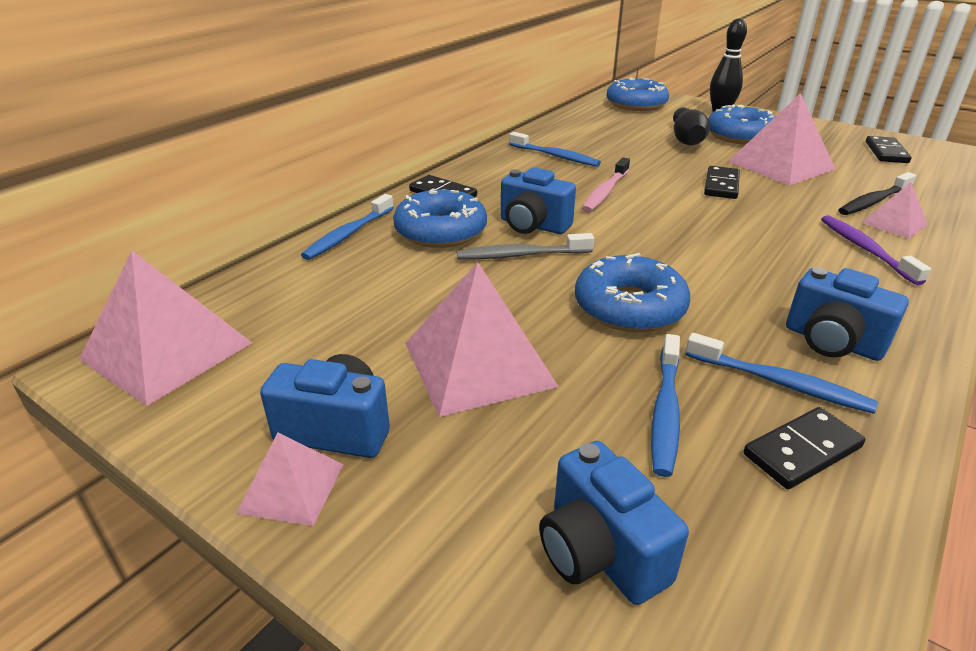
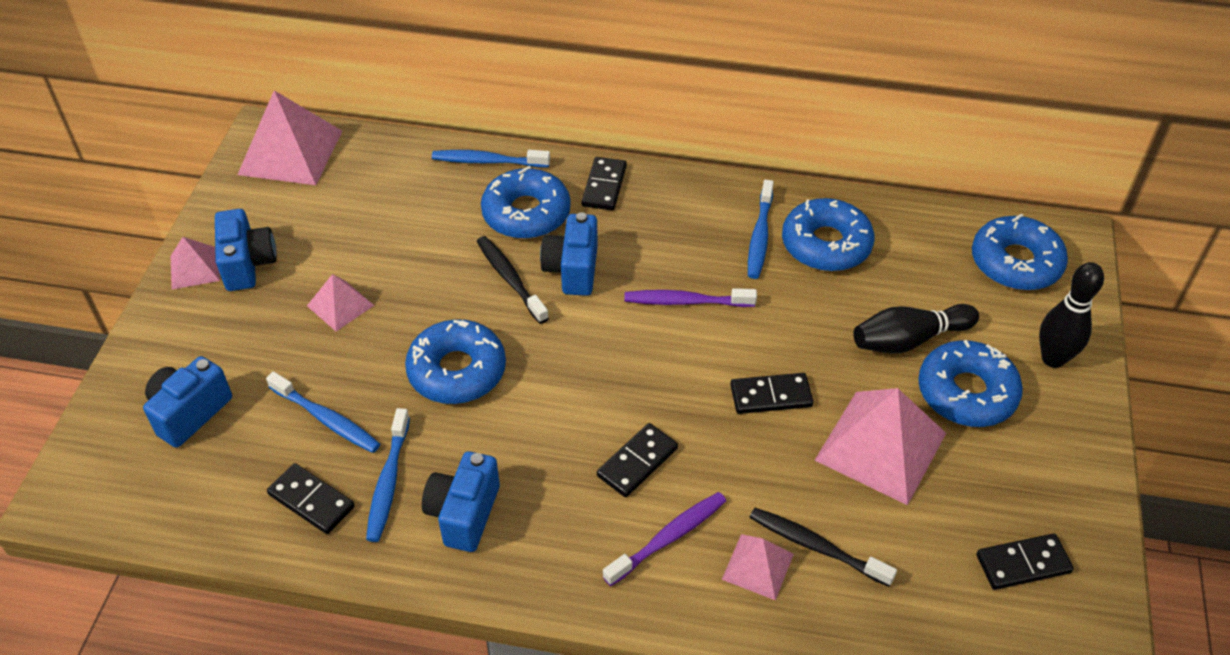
camera: 65 degrees right, 15 degrees up
pink pyramid [405,262,559,417] -> pink pyramid [307,274,374,331], size x0.53
grey toothbrush [457,233,594,260] -> black toothbrush [477,236,549,324]
pink toothbrush [582,157,630,212] -> purple toothbrush [624,288,757,307]
blue toothbrush [651,334,680,477] -> blue toothbrush turned 135 degrees counterclockwise [266,371,380,453]
none -> black domino [597,423,678,497]
none -> blue donut [782,198,875,271]

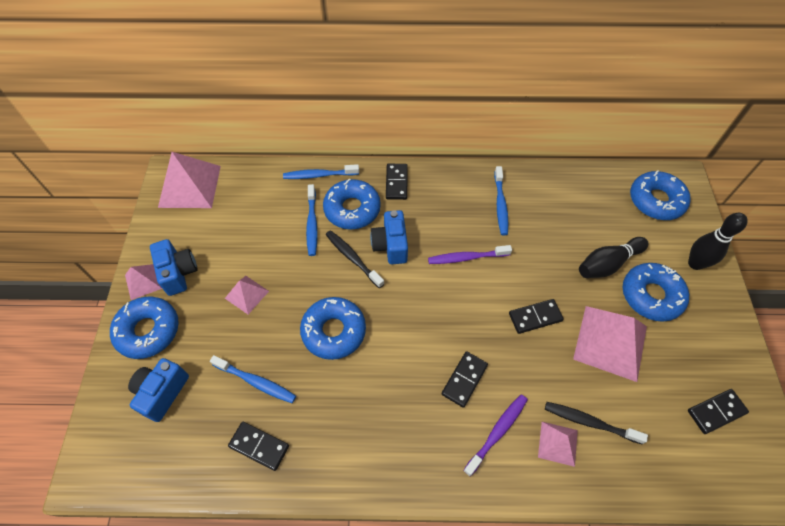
camera: 10 degrees left, 10 degrees up
blue toothbrush [366,408,410,542] -> blue toothbrush moved to [306,184,318,256]
blue camera [422,451,500,552] -> none
blue donut [782,198,875,271] -> blue donut moved to [110,297,179,359]

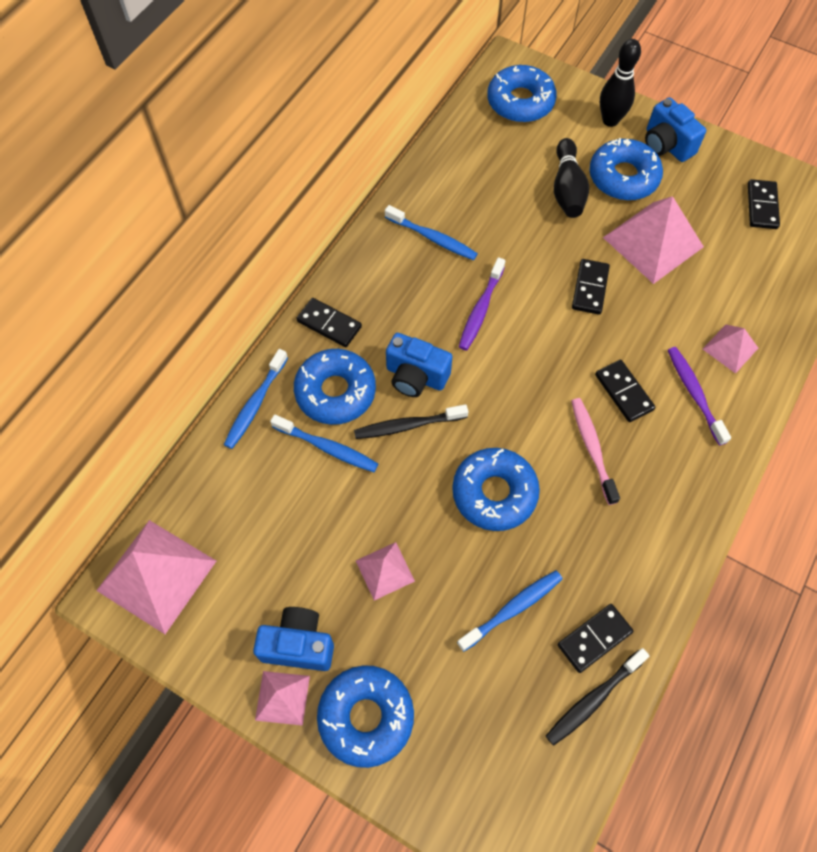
camera: 60 degrees left, 5 degrees up
blue camera [128,358,189,422] -> blue camera moved to [645,97,706,162]
black toothbrush [545,402,648,445] -> black toothbrush moved to [546,648,650,746]
none -> pink toothbrush [571,398,620,505]

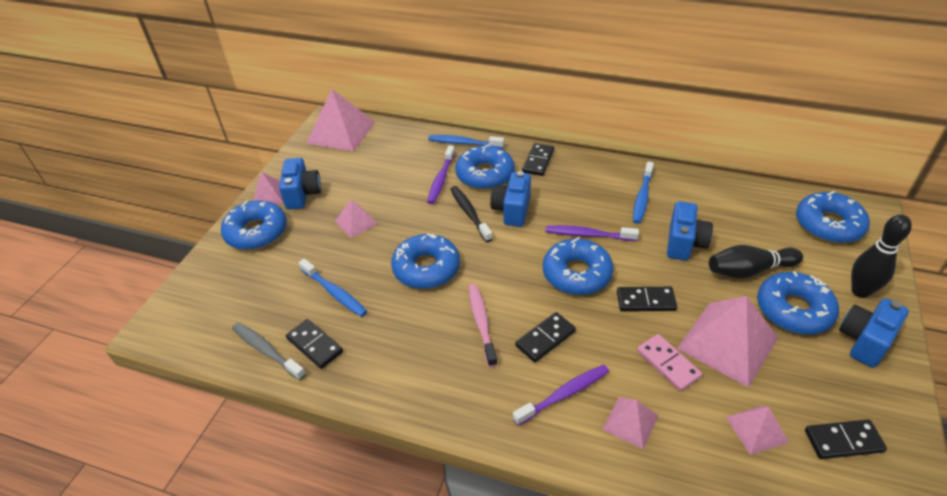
camera: 80 degrees right, 20 degrees down
blue toothbrush [270,414,378,472] -> purple toothbrush [427,145,455,204]
black toothbrush [546,648,650,746] -> grey toothbrush [232,322,306,381]
pink toothbrush [571,398,620,505] -> pink toothbrush turned 75 degrees counterclockwise [468,284,498,367]
none -> blue donut [543,237,614,295]
none -> pink domino [637,334,702,391]
none -> blue camera [667,201,713,261]
none -> pink pyramid [726,406,789,455]

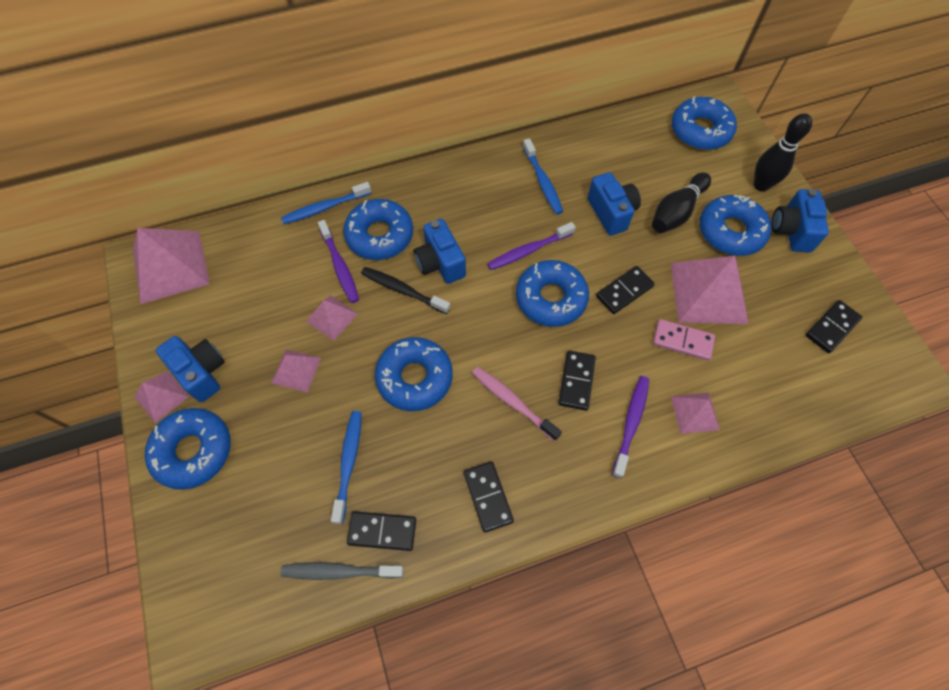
camera: 40 degrees left, 20 degrees up
blue toothbrush [299,259,367,317] -> blue toothbrush turned 90 degrees counterclockwise [331,411,362,524]
black domino [522,143,554,176] -> black domino moved to [464,461,514,533]
pink pyramid [726,406,789,455] -> pink pyramid moved to [306,295,358,341]

